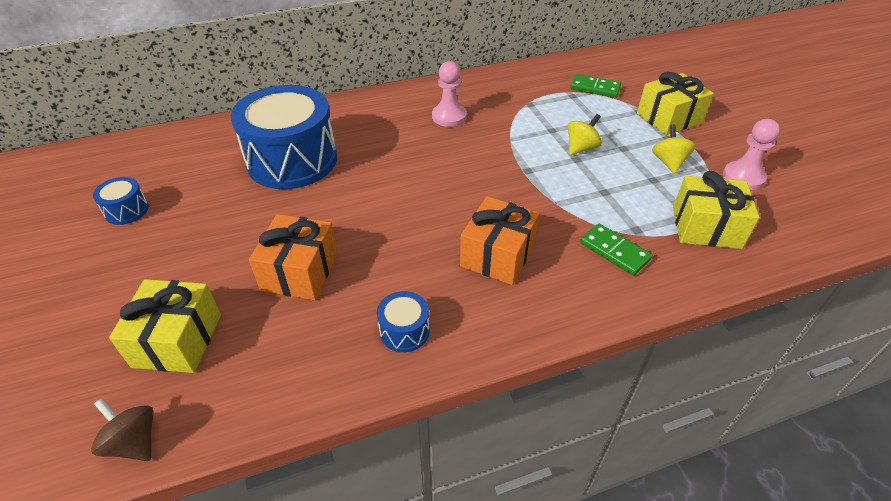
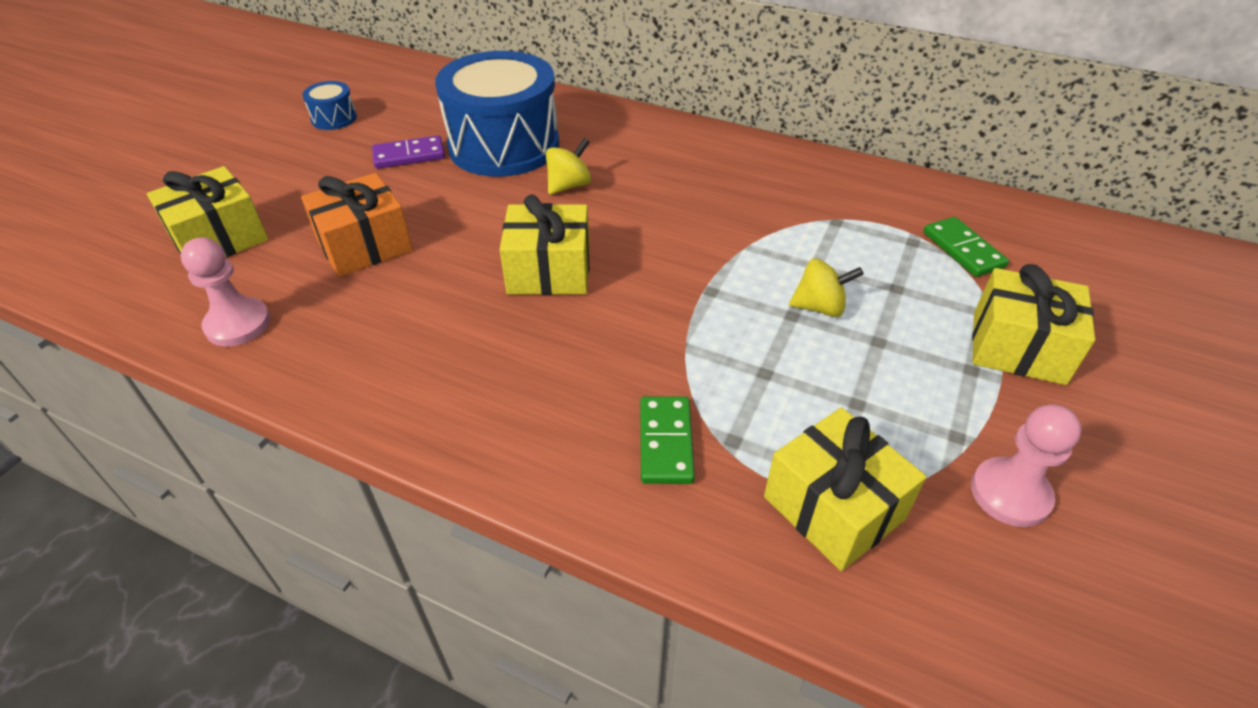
camera: 45 degrees right, 0 degrees up
brown spinning top [91,398,153,461] -> none
blue drum [377,291,429,352] -> none
pink pawn [432,61,467,127] -> pink pawn moved to [180,237,271,346]
orange gift [460,196,540,285] -> none
yellow spinning top [652,125,696,174] -> yellow spinning top moved to [546,138,591,195]
none -> purple domino [372,135,445,169]
none -> yellow gift [500,194,590,295]

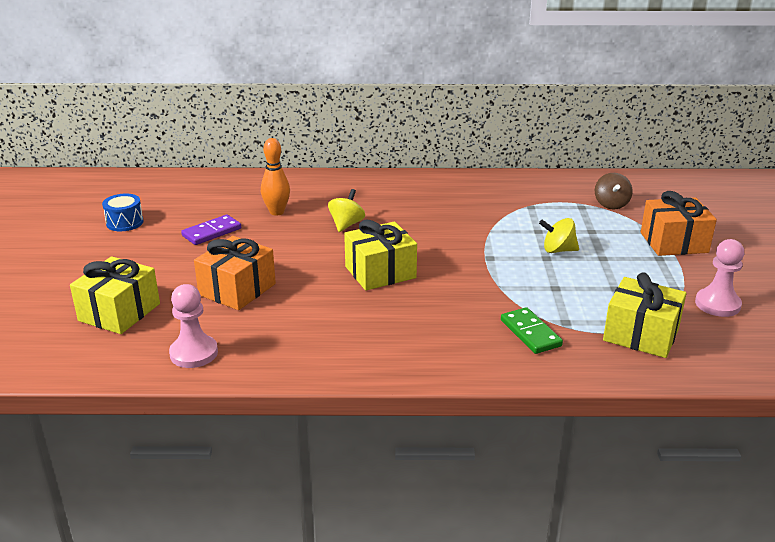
camera: 25 degrees left, 15 degrees down
blue drum [435,51,559,177] -> orange bowling pin [261,138,290,216]
yellow spinning top [789,259,864,317] -> yellow spinning top turned 150 degrees counterclockwise [539,218,579,253]
green domino [924,217,1009,277] -> brown spinning top [595,173,633,209]
yellow gift [972,264,1095,385] -> orange gift [641,191,717,256]

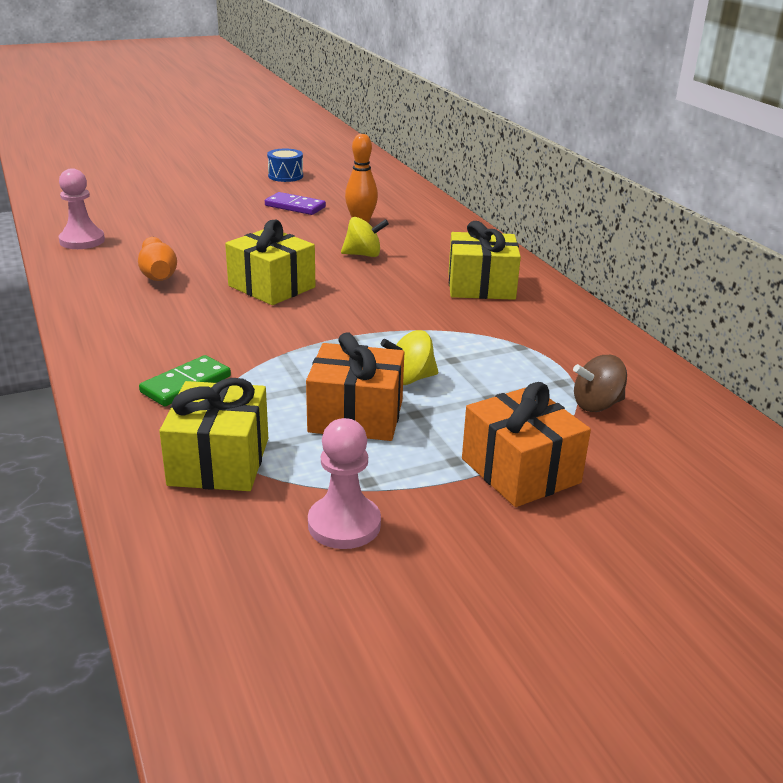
camera: 65 degrees right, 0 degrees up
yellow gift [70,256,160,334] -> yellow gift moved to [449,221,521,300]
orange gift [194,236,276,310] -> orange gift moved to [306,332,404,441]
yellow spinning top [539,218,579,253] -> yellow spinning top turned 90 degrees counterclockwise [381,330,438,385]
none -> orange bowling pin [138,237,177,281]

